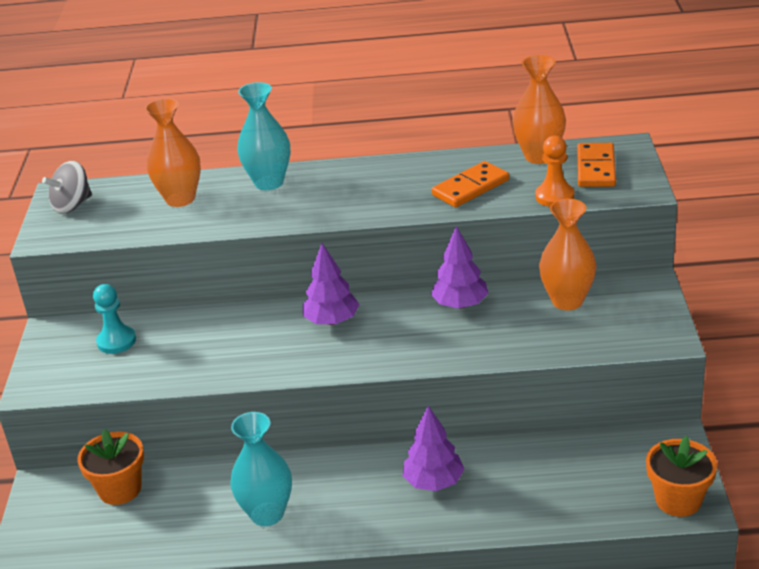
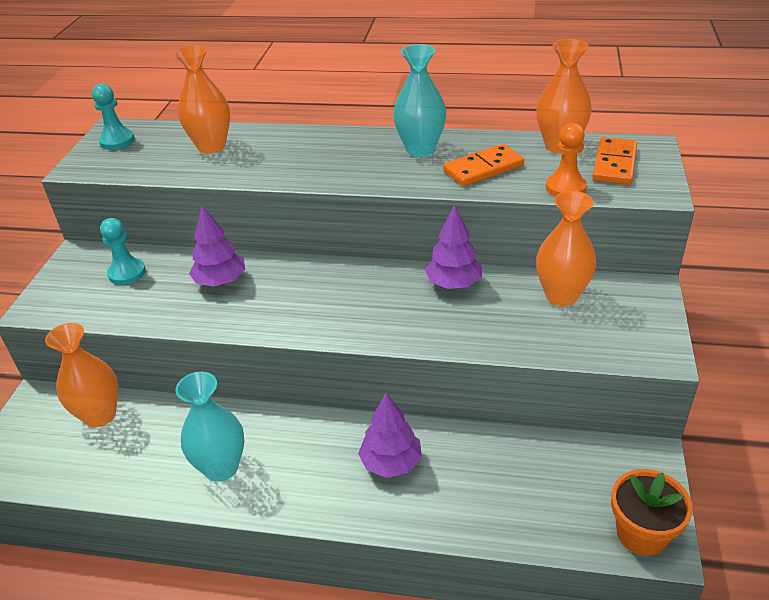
camera: 10 degrees right, 5 degrees up
grey spinning top [42,161,92,214] -> turquoise pawn [92,84,135,150]
orange flower pot [78,429,144,505] -> orange vase [45,323,118,427]
turquoise vase [237,82,290,190] -> turquoise vase moved to [393,44,446,157]
purple tree [303,243,360,325] -> purple tree moved to [189,205,245,287]

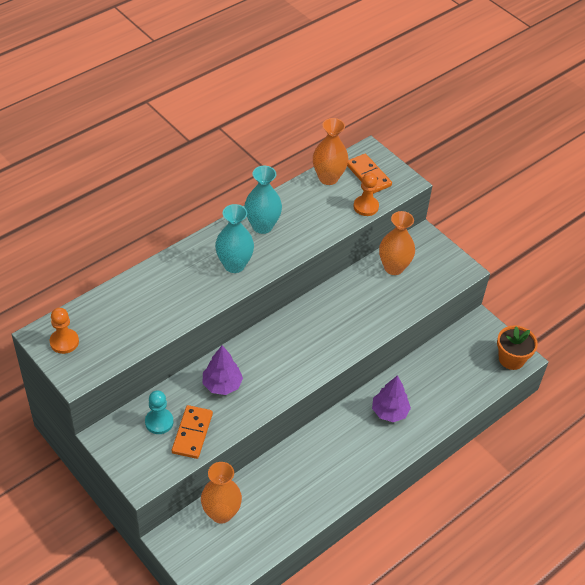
camera: 55 degrees left, 10 degrees up
turquoise pawn [92,84,135,150] -> orange pawn [50,308,79,354]
orange vase [174,45,230,154] -> none
turquoise vase [176,372,245,482] -> turquoise vase moved to [215,204,254,273]
purple tree [425,205,482,289] -> none
orange domino [443,144,524,186] -> orange domino moved to [172,405,213,459]

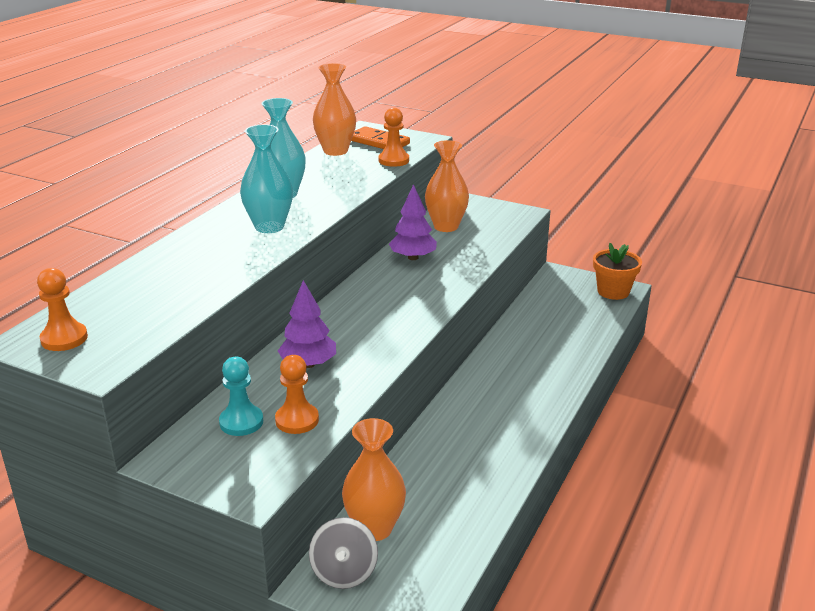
camera: 20 degrees left, 20 degrees down
orange domino [172,405,213,459] -> orange pawn [275,355,319,434]
purple tree [372,375,411,422] -> purple tree moved to [389,184,437,260]
none -> grey spinning top [309,517,378,589]

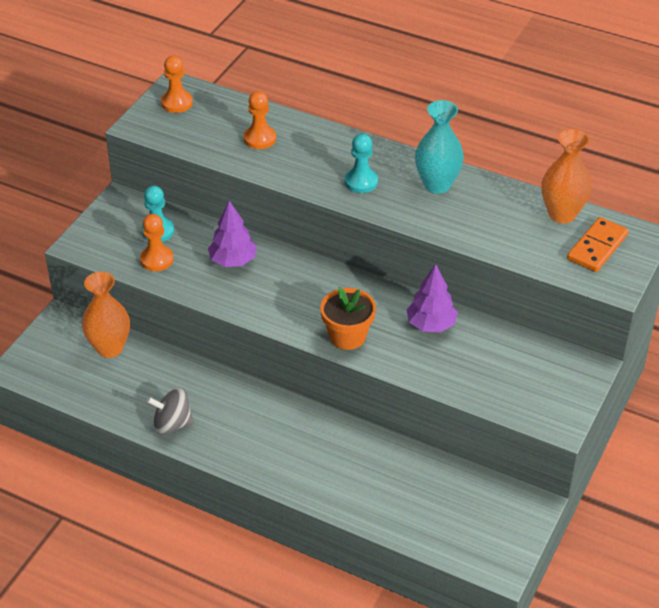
camera: 90 degrees right, 15 degrees up
turquoise vase [240,124,293,233] -> turquoise pawn [345,134,378,193]
grey spinning top [309,517,378,589] -> grey spinning top moved to [147,388,194,435]
orange pawn [378,108,409,167] -> orange pawn moved to [244,91,276,149]
orange vase [425,140,469,232] -> none
orange flower pot [593,243,642,300] -> orange flower pot moved to [320,287,376,350]

